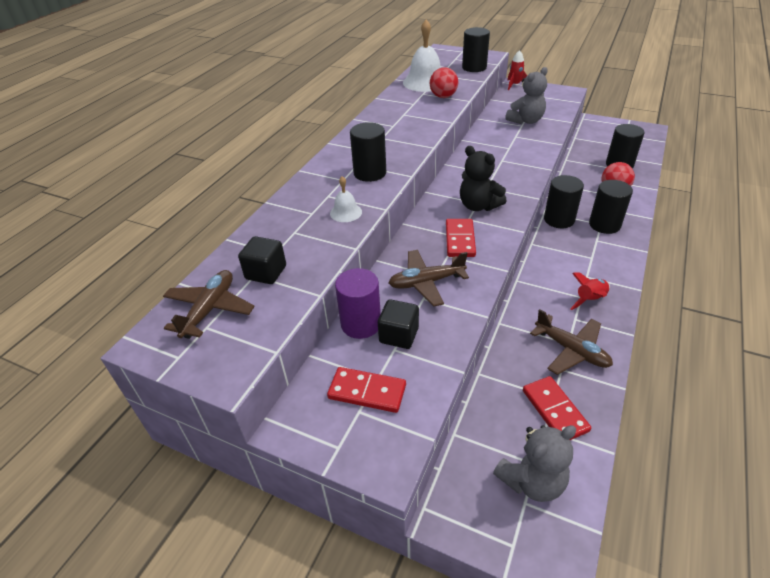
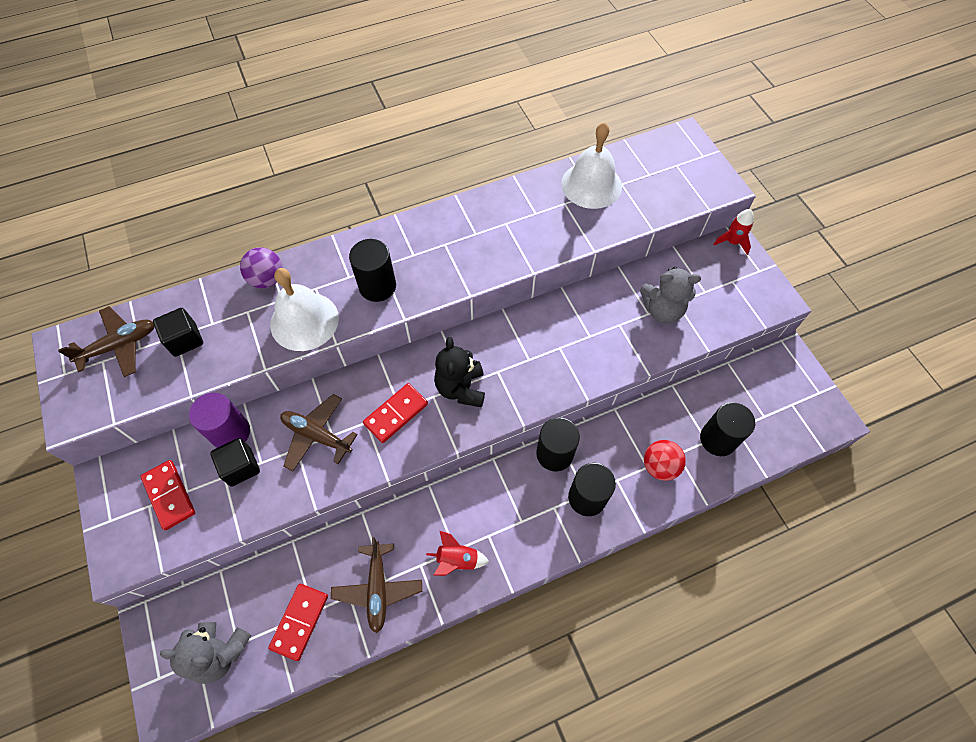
camera: 40 degrees right, 20 degrees up
white bell [330,176,362,222] -> white bell [270,268,339,351], size x1.98
red ball [430,67,458,98] -> none
black cylinder [462,27,490,72] -> none
none -> purple ball [240,247,283,288]

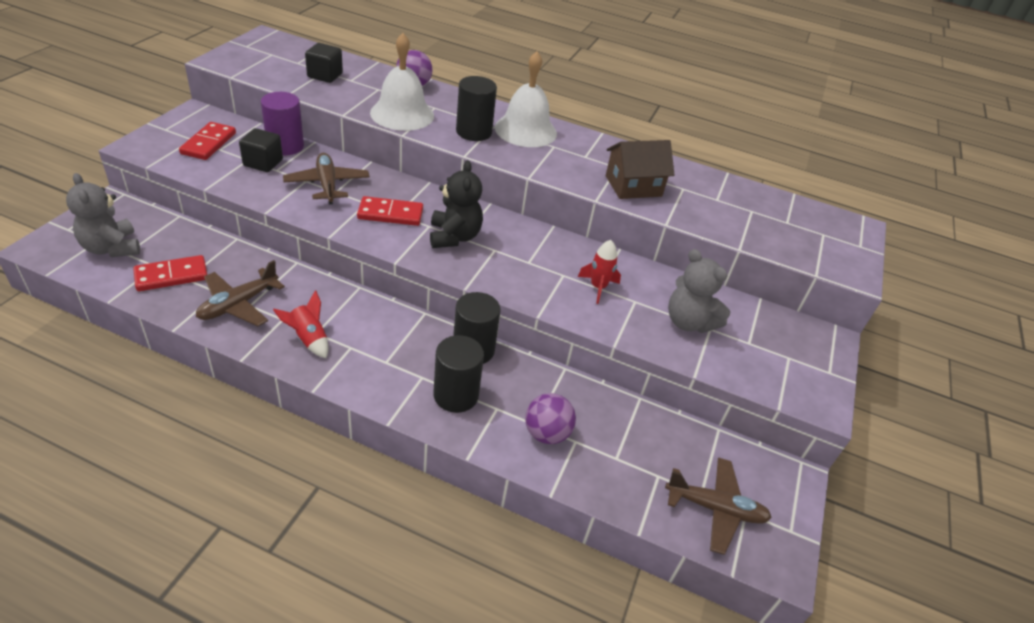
camera: 40 degrees right, 20 degrees down
brown plane [58,306,154,377] -> brown plane moved to [665,457,772,555]
black teddy bear [434,337,485,407] -> black teddy bear turned 135 degrees clockwise [430,160,483,248]
white bell [561,122,622,209] -> white bell moved to [495,51,557,147]
red ball [644,440,686,481] -> purple ball [525,393,576,444]
black cylinder [700,402,755,456] -> none
red rocket [713,209,754,255] -> red rocket moved to [578,240,621,304]
none -> brown house [606,140,675,199]

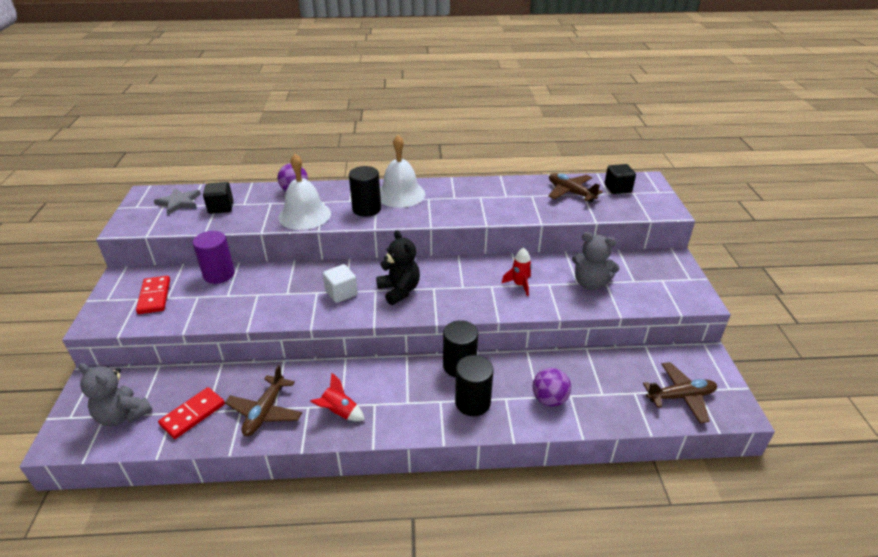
camera: 20 degrees left, 5 degrees down
black cube [239,128,283,172] -> black cube moved to [604,164,636,194]
brown plane [283,153,370,204] -> brown plane moved to [548,173,603,203]
red domino [357,196,423,226] -> white cube [323,264,358,303]
brown house [606,140,675,199] -> none
none -> grey star [154,188,201,215]

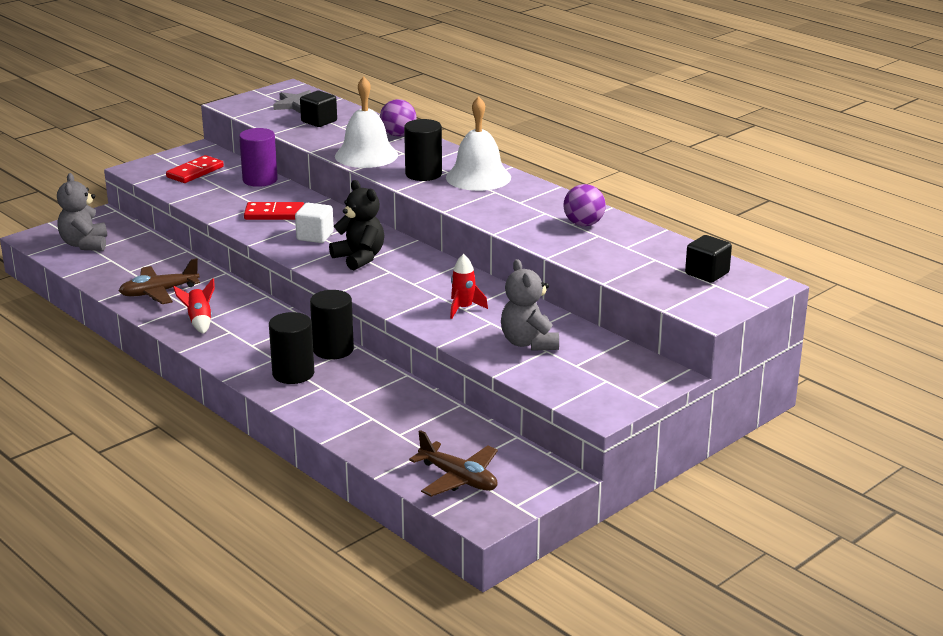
camera: 50 degrees right, 10 degrees down
red domino [158,387,225,439] -> red domino moved to [244,202,304,220]
black teddy bear [376,230,420,305] -> black teddy bear turned 60 degrees counterclockwise [329,180,384,270]
purple ball [533,368,571,407] -> purple ball moved to [563,184,606,226]
brown plane [548,173,603,203] -> none

